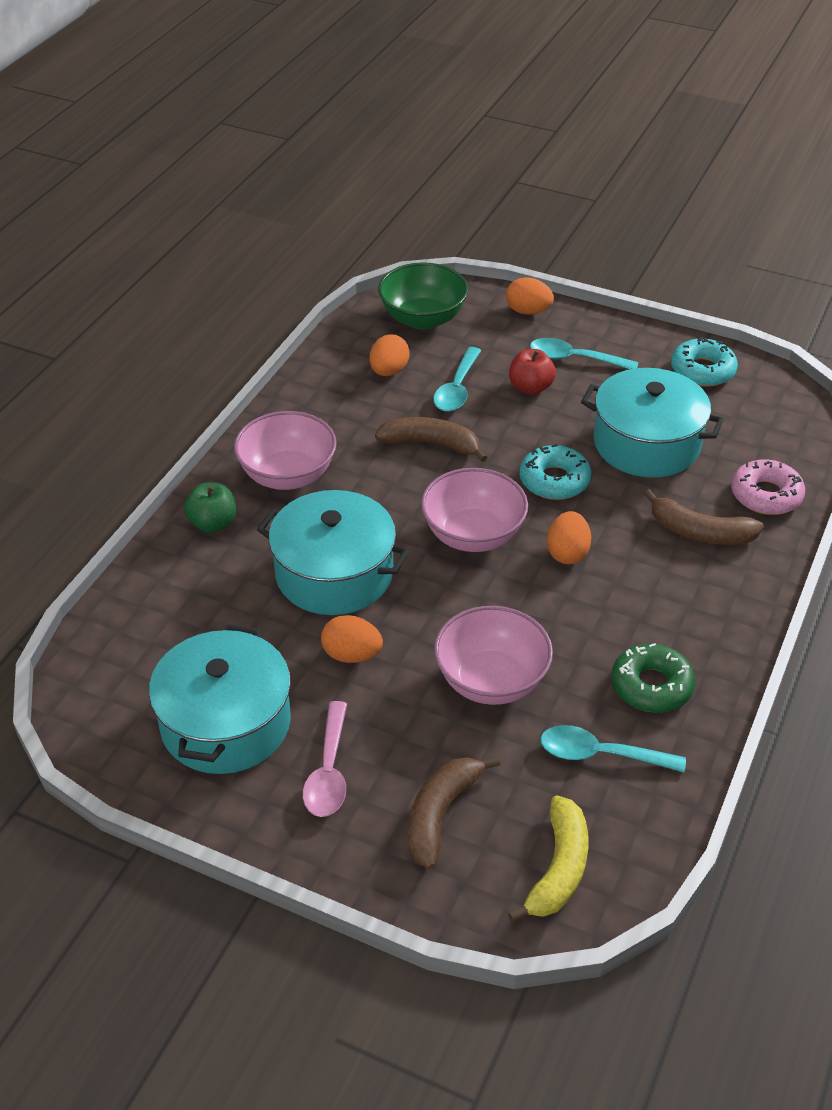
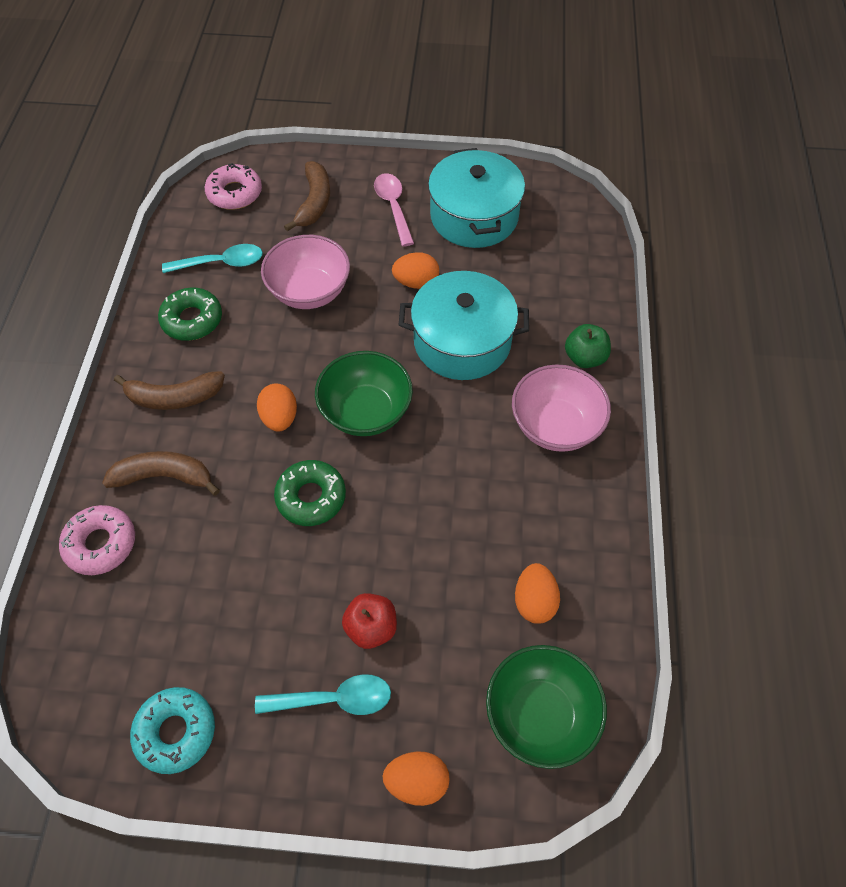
camera: 160 degrees right, 15 degrees up
brown banana [375,417,488,462] -> brown banana moved to [114,371,225,410]
pink bowl [421,468,528,552] -> green bowl [315,351,413,436]
turquoise spoon [433,347,481,412] -> none
yellow banana [508,796,589,922] -> pink donut [205,163,262,210]
turquoise donut [520,444,591,500] -> green donut [274,460,346,526]
turquoise pot [581,368,724,478] -> none

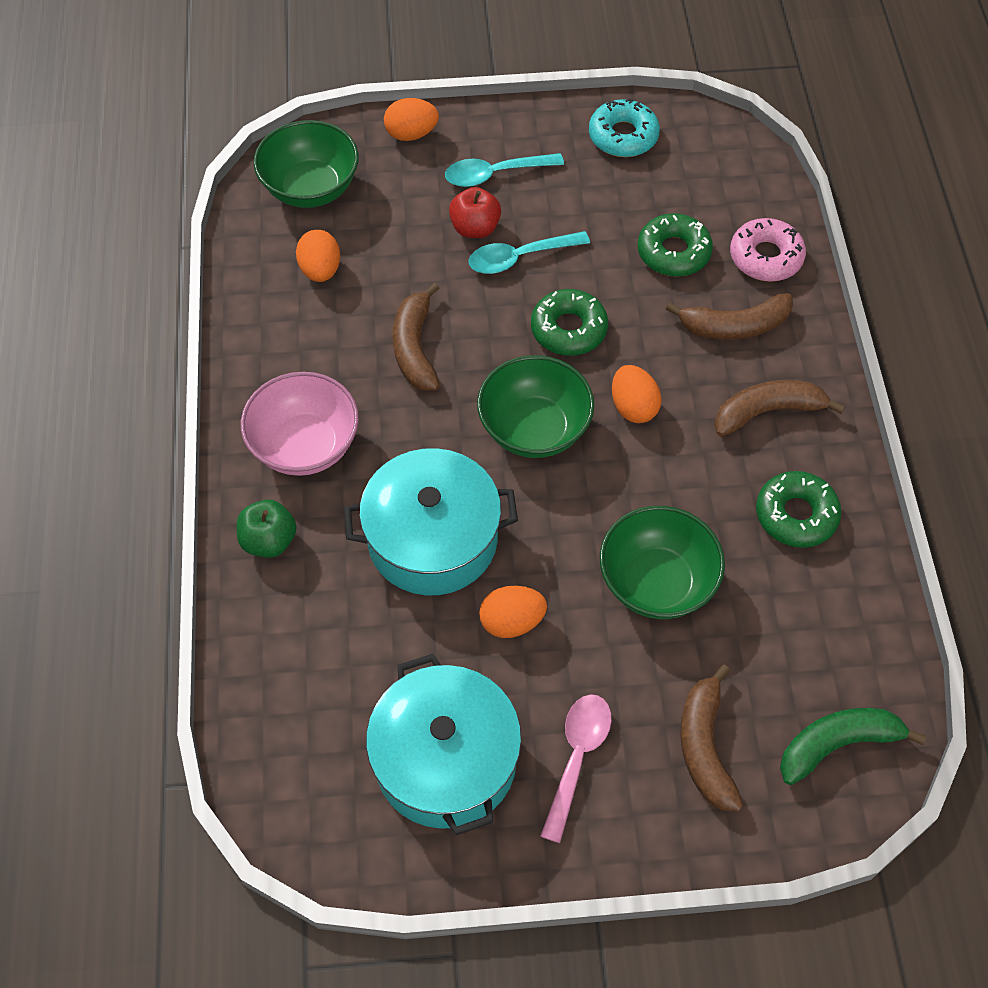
camera: 170 degrees right, 0 degrees up
turquoise spoon [162,244,263,273] -> turquoise spoon moved to [468,231,590,274]
pink donut [205,163,262,210] -> green banana [780,708,926,785]
pink bowl [261,235,350,309] -> green bowl [600,506,725,619]
pink spoon [374,173,414,247] -> pink spoon turned 135 degrees counterclockwise [540,694,612,843]
none -> brown banana [393,283,440,391]
none -> green donut [638,214,713,277]

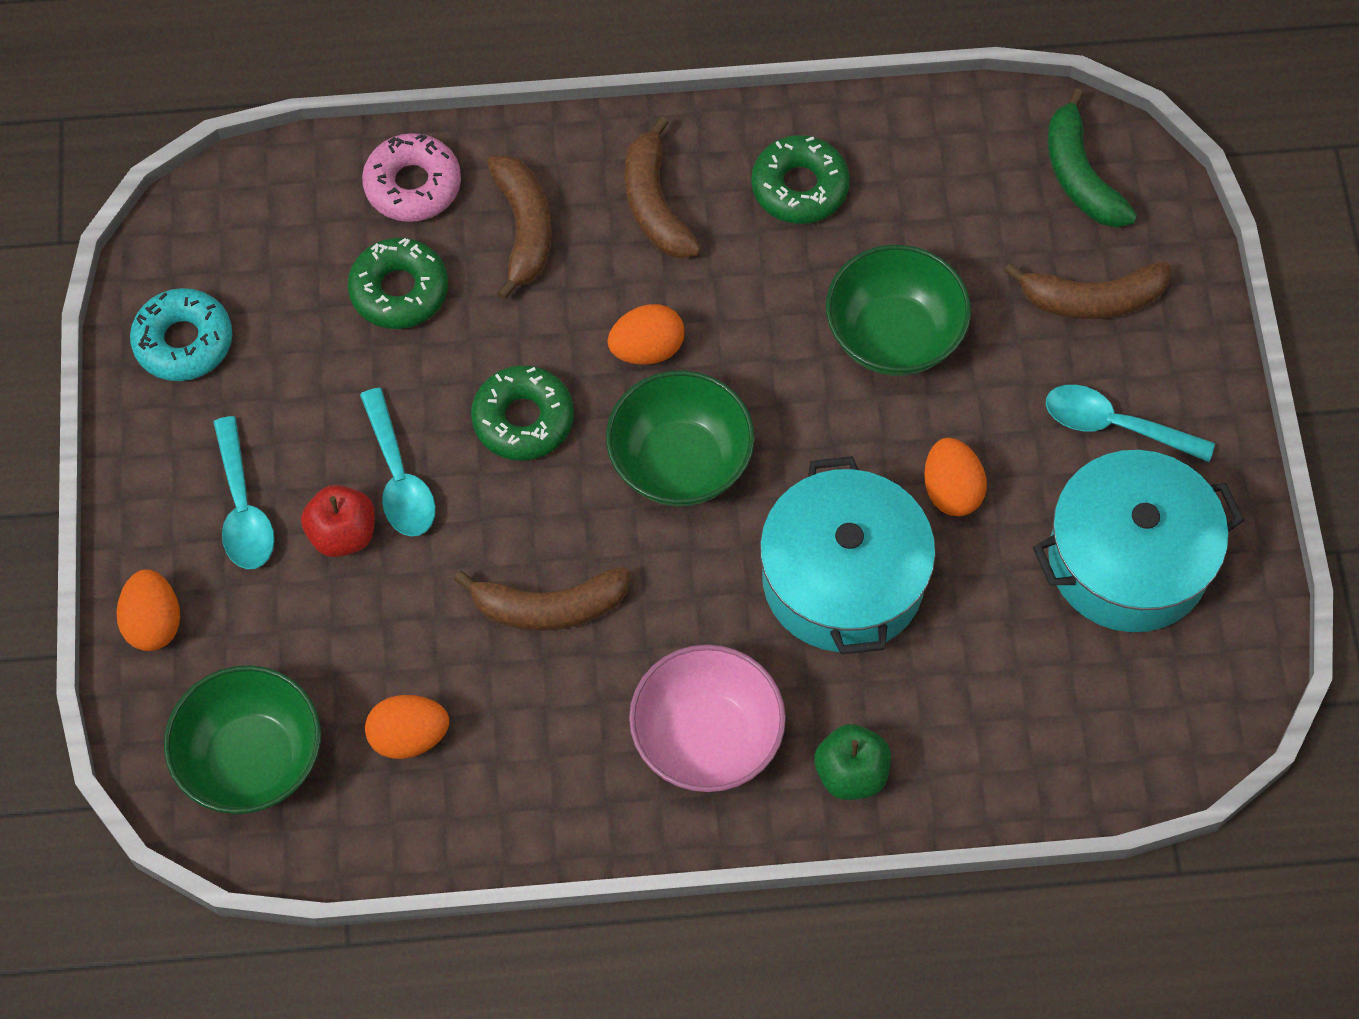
camera: 90 degrees left, 5 degrees up
pink spoon [540,694,612,843] -> turquoise spoon [1046,385,1215,462]

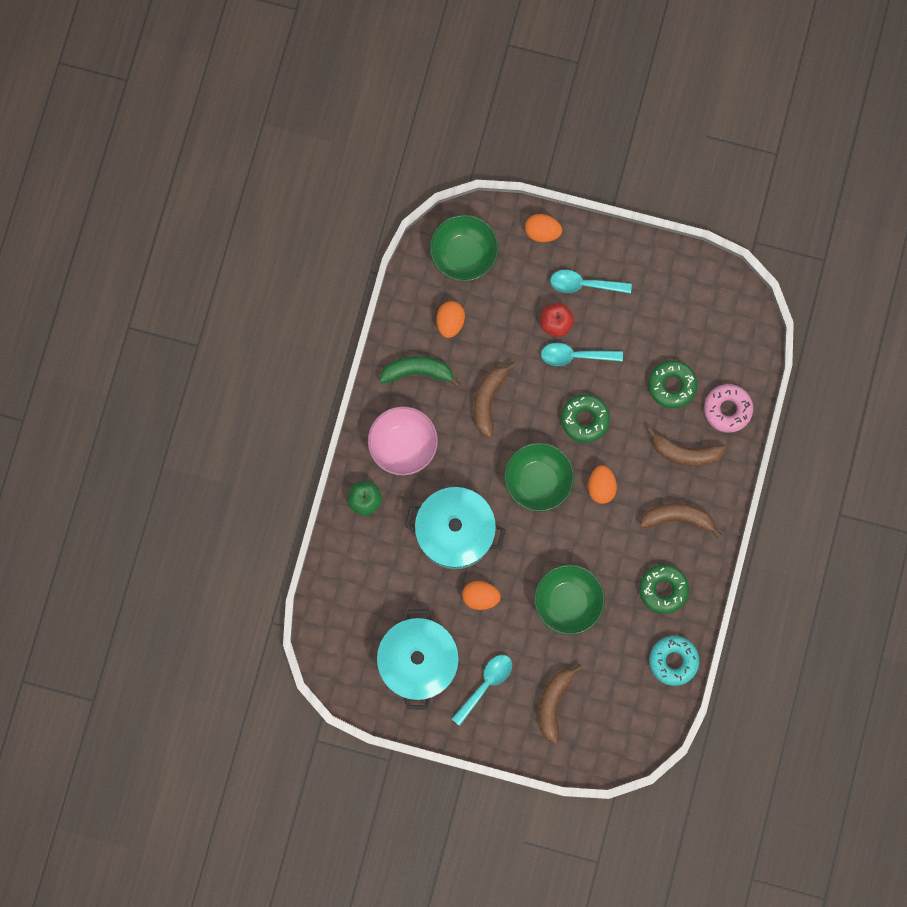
camera: 110 degrees right, 15 degrees up
turquoise donut [130,288,232,381] -> turquoise donut moved to [649,636,699,686]
green banana [1048,88,1137,228] -> green banana moved to [379,356,461,387]

